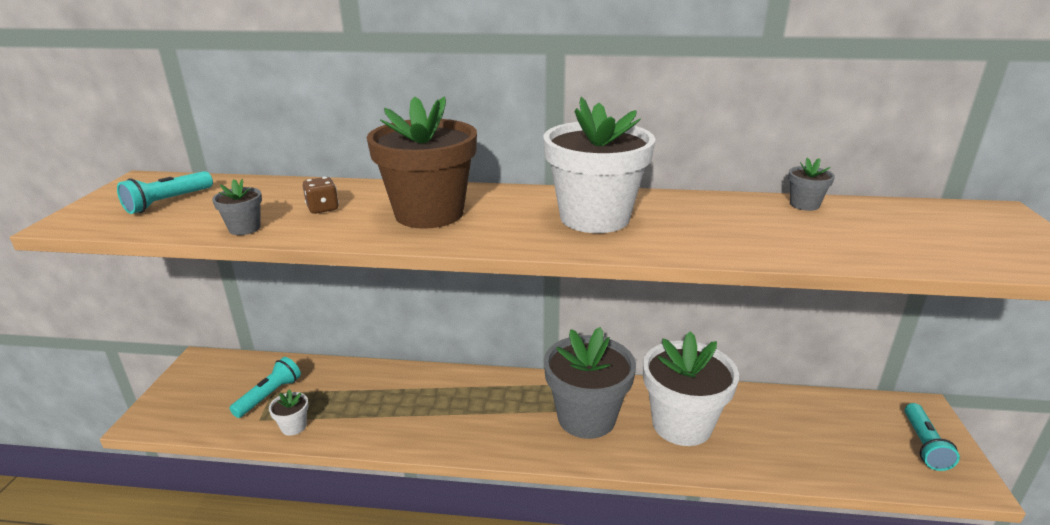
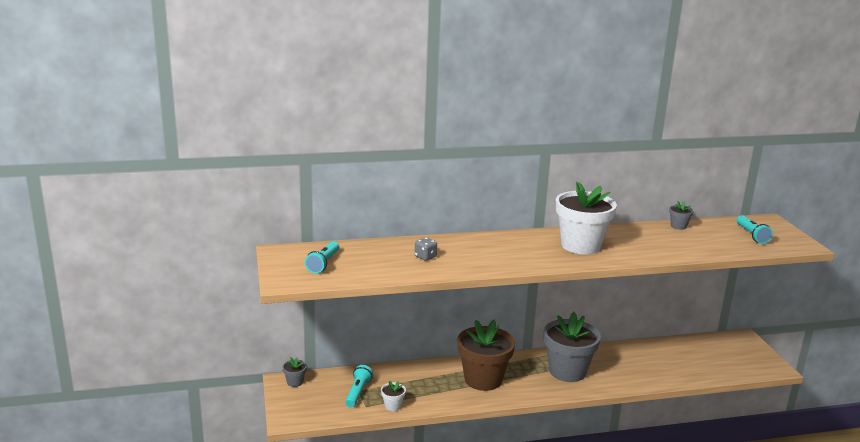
camera: 20 degrees left, 5 degrees down
grey flower pot [212,179,262,235] -> grey flower pot moved to [282,357,307,387]
brown dice [303,177,339,214] -> grey dice [415,237,437,261]
brown flower pot [367,96,477,229] -> brown flower pot moved to [457,320,515,391]
white flower pot [643,331,739,446] -> none
turquoise flashlight [905,403,960,471] -> turquoise flashlight moved to [737,215,773,244]

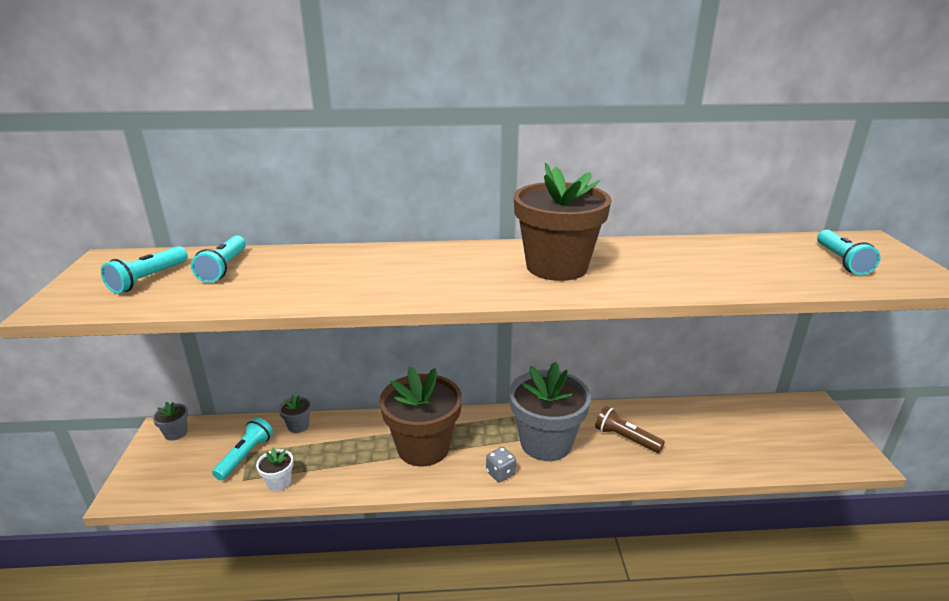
camera: 10 degrees right, 5 degrees up
grey dice [415,237,437,261] -> grey dice moved to [486,447,516,482]
white flower pot [556,182,617,254] -> brown flower pot [514,163,611,281]
grey flower pot [669,201,694,230] -> grey flower pot moved to [279,394,311,433]
none -> turquoise flashlight [191,236,246,283]
none -> brown flashlight [595,406,665,453]

